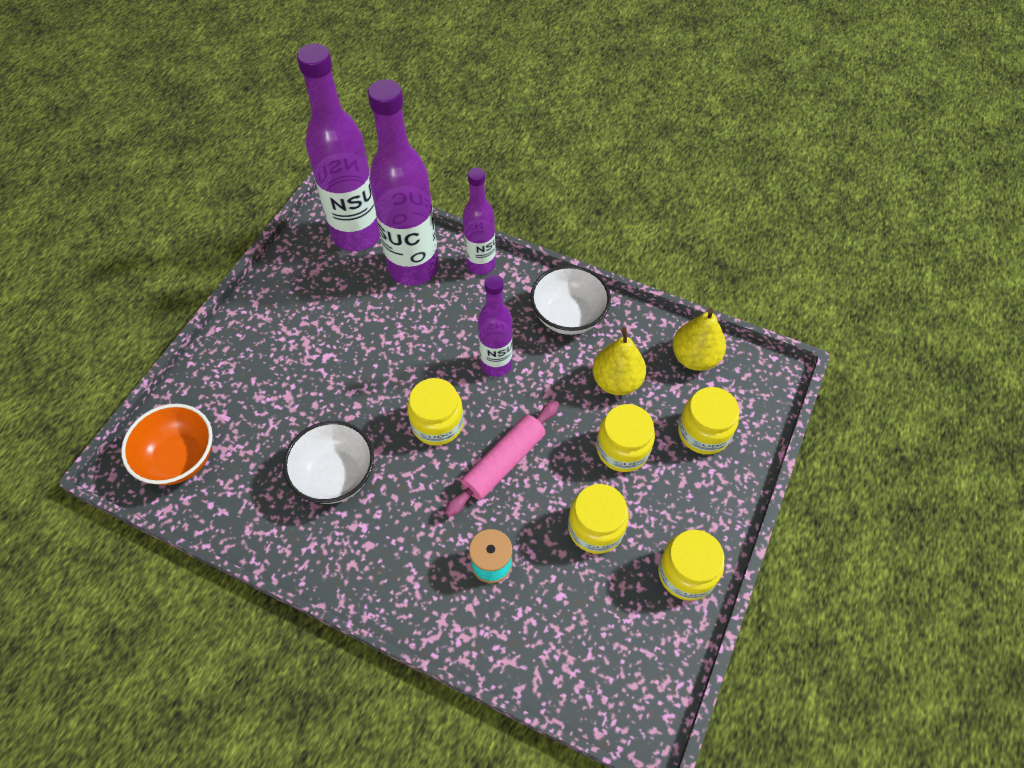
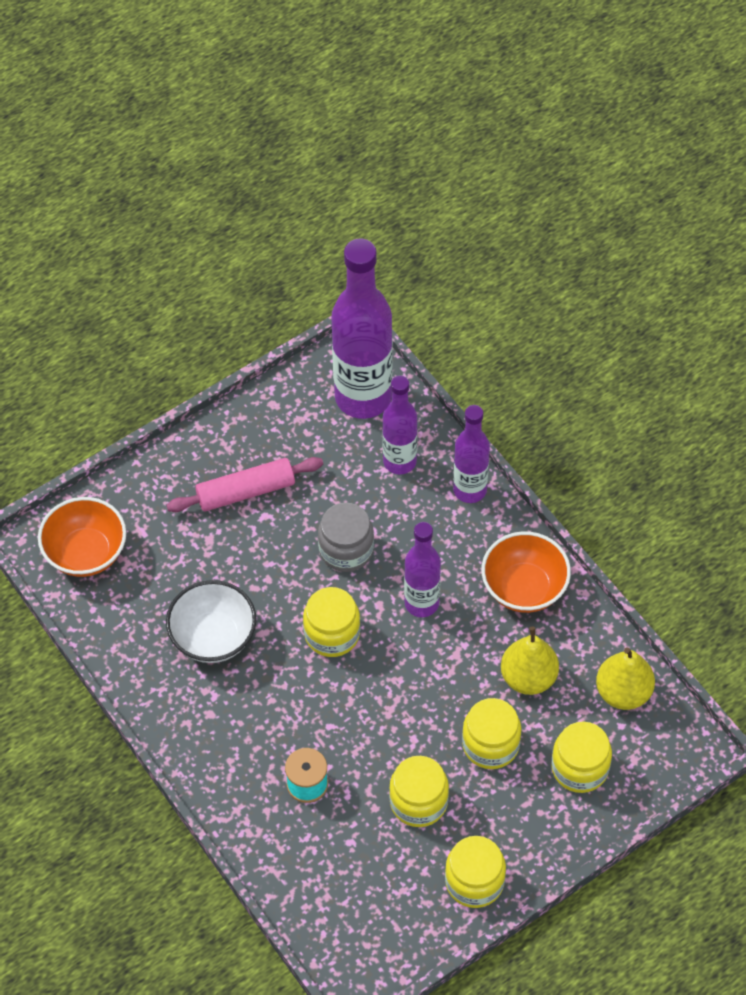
camera: 30 degrees right, 0 degrees up
purple bottle [368,79,439,286] -> purple bottle [382,375,418,474], size x0.58
pink rolling pin [445,401,559,517] -> pink rolling pin moved to [166,457,323,512]
white bowl [530,265,611,335] -> orange bowl [481,531,571,613]
none -> grey jar [318,503,374,572]

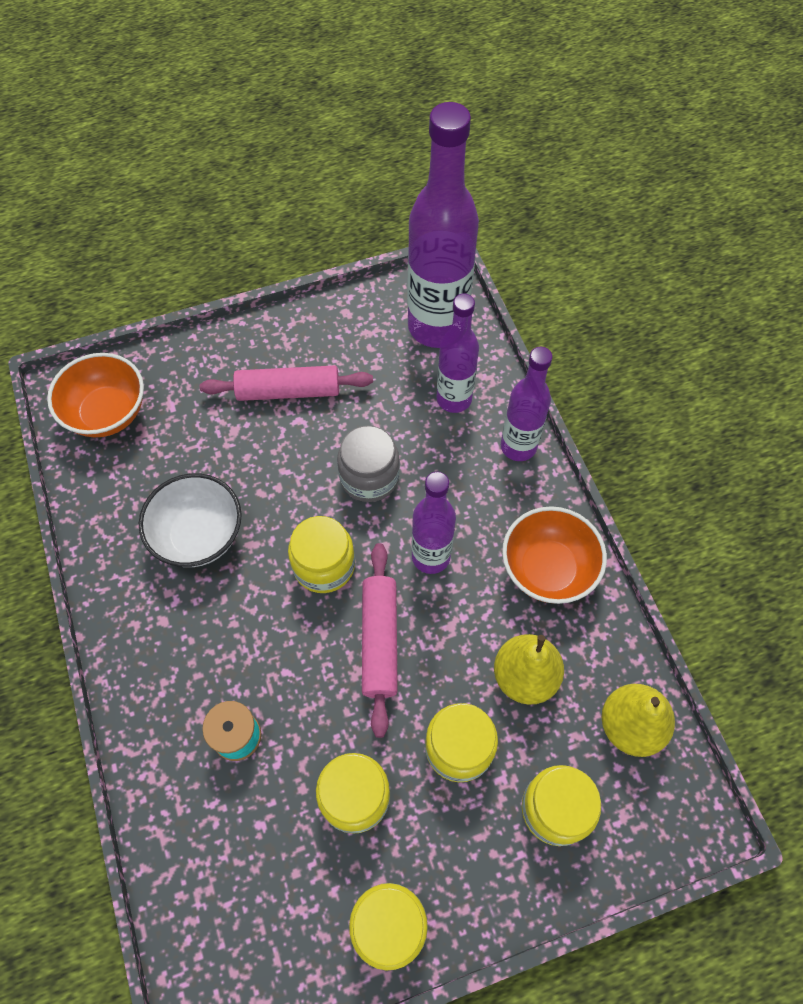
camera: 15 degrees right, 5 degrees up
none -> pink rolling pin [362,543,398,738]

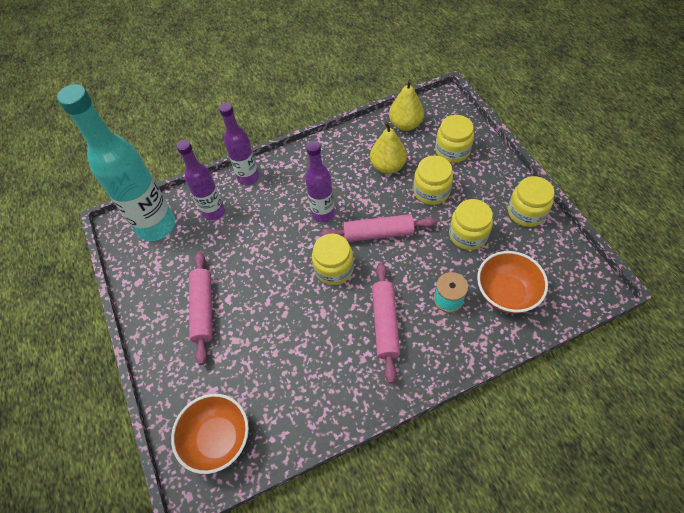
camera: 90 degrees left, 5 degrees down
white bowl [139,473,242,567] -> none
grey jar [337,426,400,502] -> none
purple bottle [407,102,479,348] -> turquoise bottle [57,84,175,241]
orange bowl [502,506,607,604] -> orange bowl moved to [477,251,548,313]
none -> pink rolling pin [372,262,400,383]

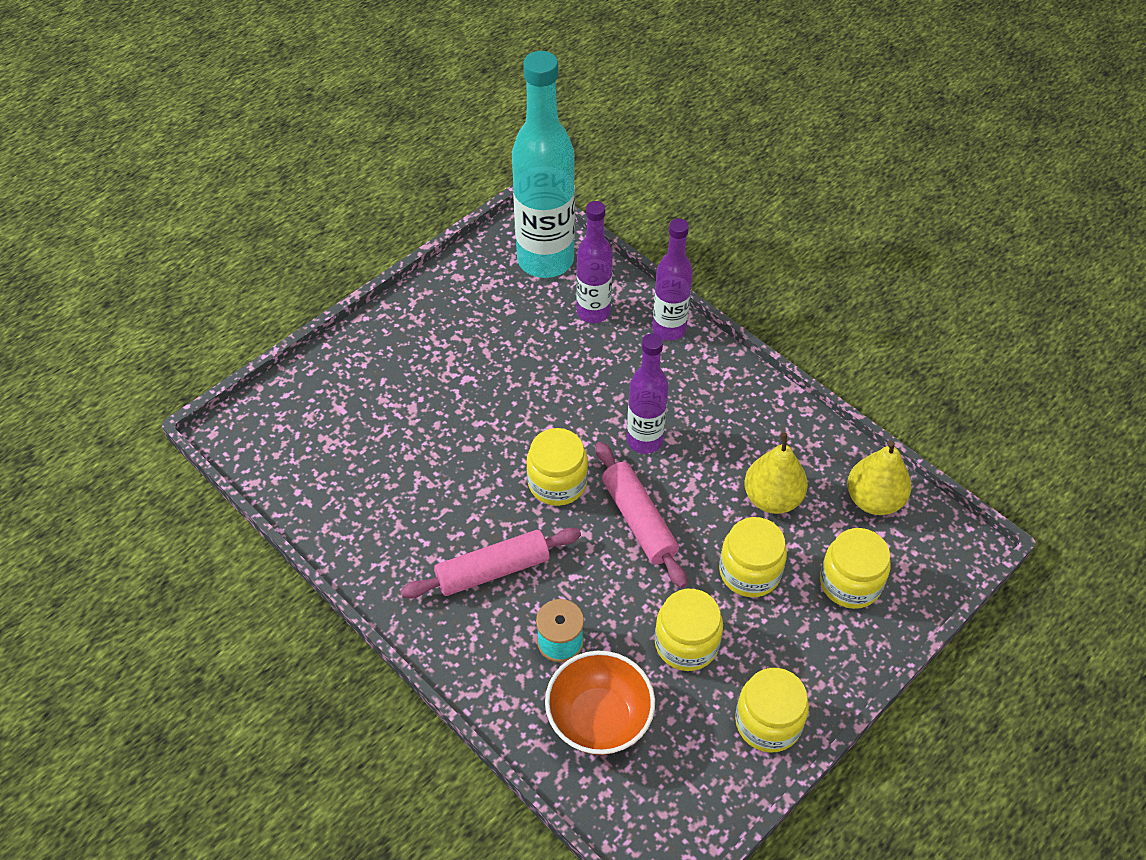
camera: 65 degrees right, 5 degrees down
orange bowl [171,394,249,474] -> none
pink rolling pin [189,251,213,365] -> none

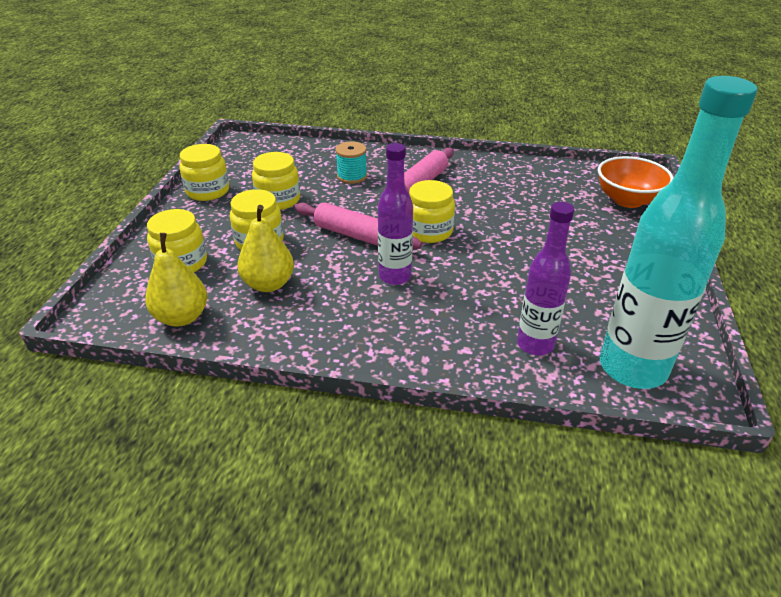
camera: 145 degrees right, 15 degrees down
orange bowl [545,651,655,755] -> orange bowl moved to [598,156,673,208]
purple bottle [652,218,693,341] -> none

